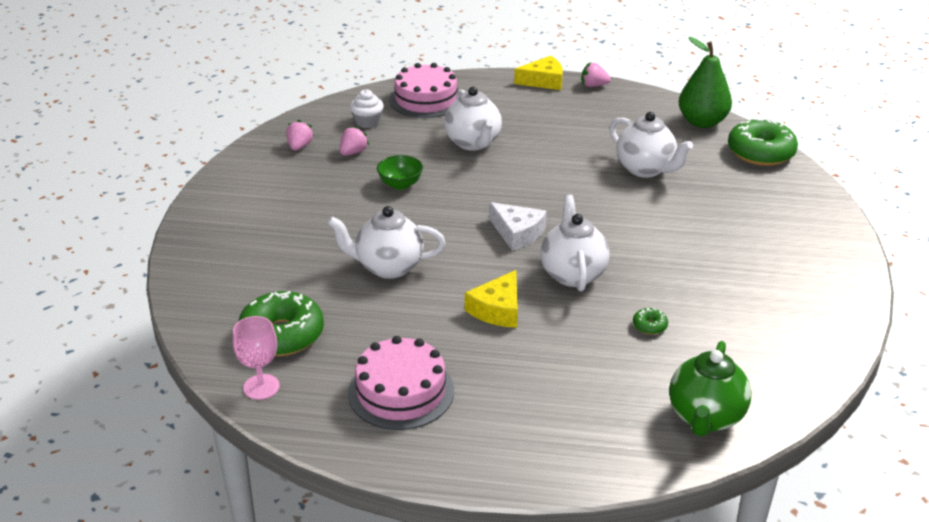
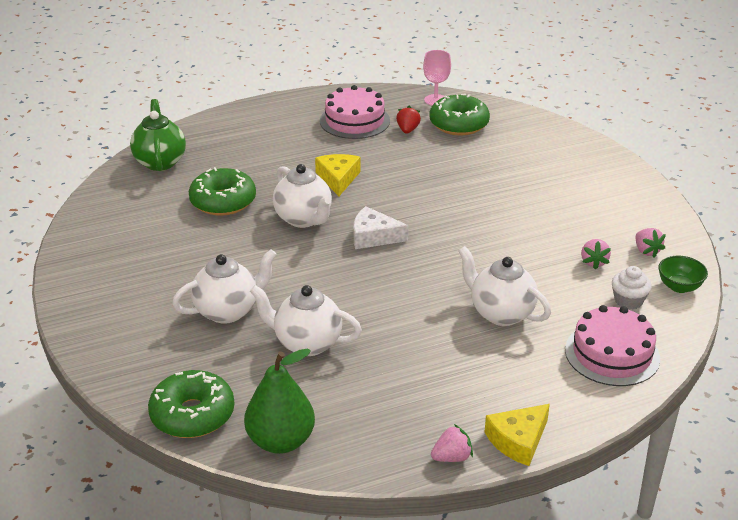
camera: 150 degrees right, 0 degrees up
white teapot [327,206,446,279] -> white teapot moved to [172,249,277,324]
green bowl [377,155,423,190] -> green bowl moved to [658,256,708,293]
green donut [633,308,668,335] -> green donut [189,167,256,216], size x2.40
none -> red strawberry [396,106,421,134]

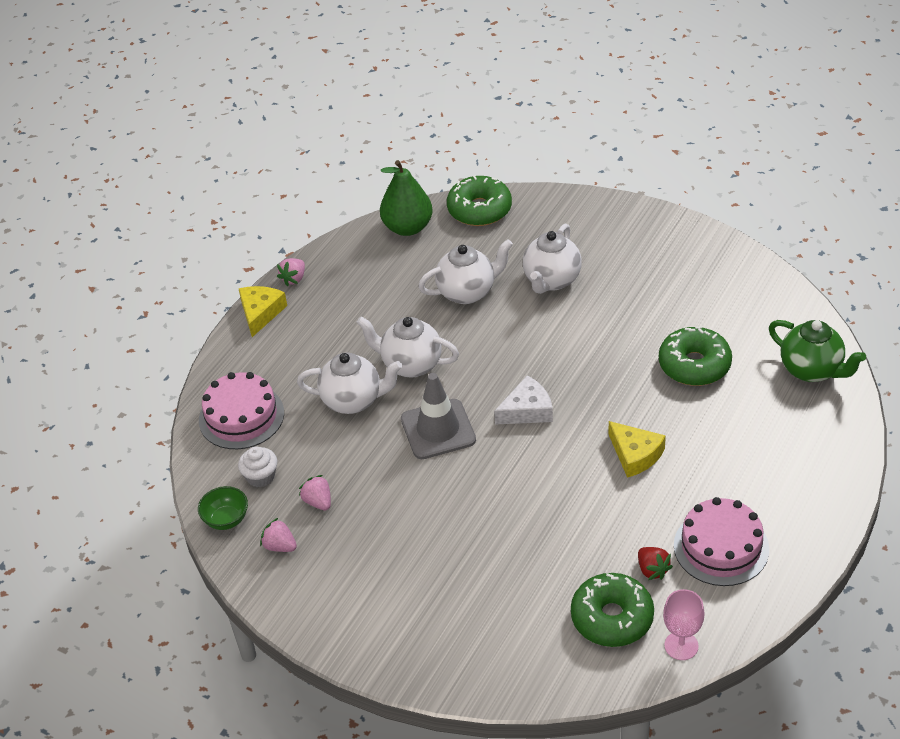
camera: 145 degrees right, 10 degrees up
white teapot [273,164,332,228] -> white teapot moved to [357,317,459,378]
none -> grey traffic cone [401,373,476,459]

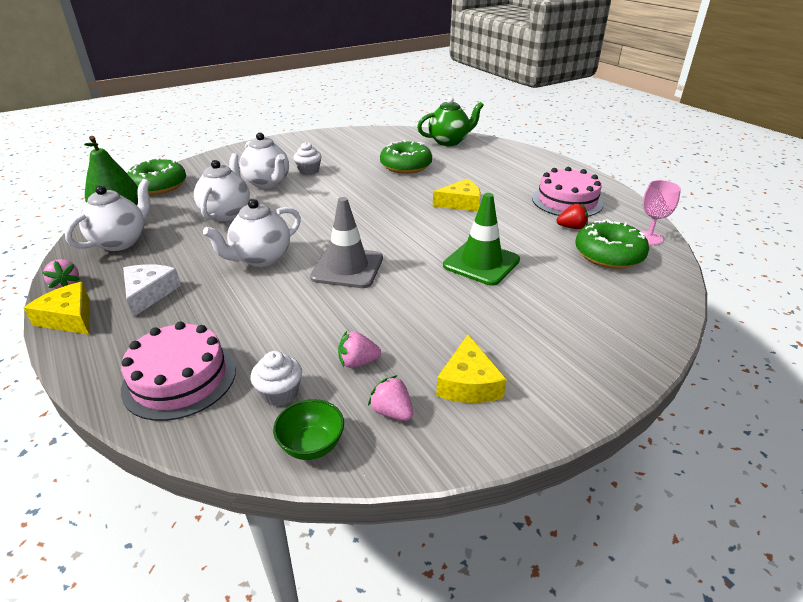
camera: 65 degrees left, 10 degrees down
pink strawberry [260,518,297,552] -> pink strawberry turned 75 degrees clockwise [368,375,413,421]
white teapot [297,353,402,414] -> white teapot moved to [65,179,151,251]
white cheese [494,375,553,424] -> white cheese moved to [123,264,181,317]
none -> white cupcake [293,142,322,175]
none -> yellow cheese [436,335,507,403]
none -> green traffic cone [443,193,520,286]

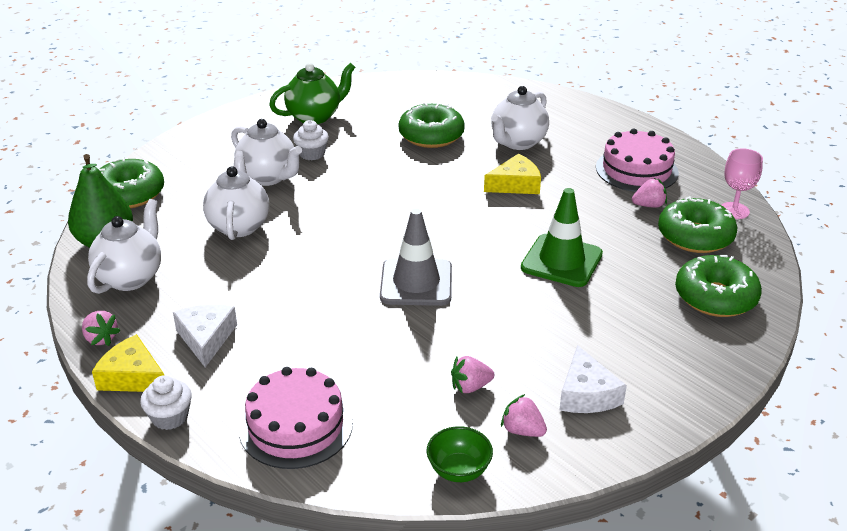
camera: 10 degrees left, 0 degrees up
white teapot [203,199,301,267] -> white teapot moved to [491,86,549,150]
white cupcake [251,351,302,406] -> white cupcake moved to [140,375,192,430]
green teapot [417,97,484,146] -> green teapot moved to [269,63,355,124]
yellow cheese [436,335,507,403] -> white cheese [559,345,627,413]
red strawberry [556,204,588,229] -> pink strawberry [632,178,667,208]
none -> green donut [675,255,762,317]

